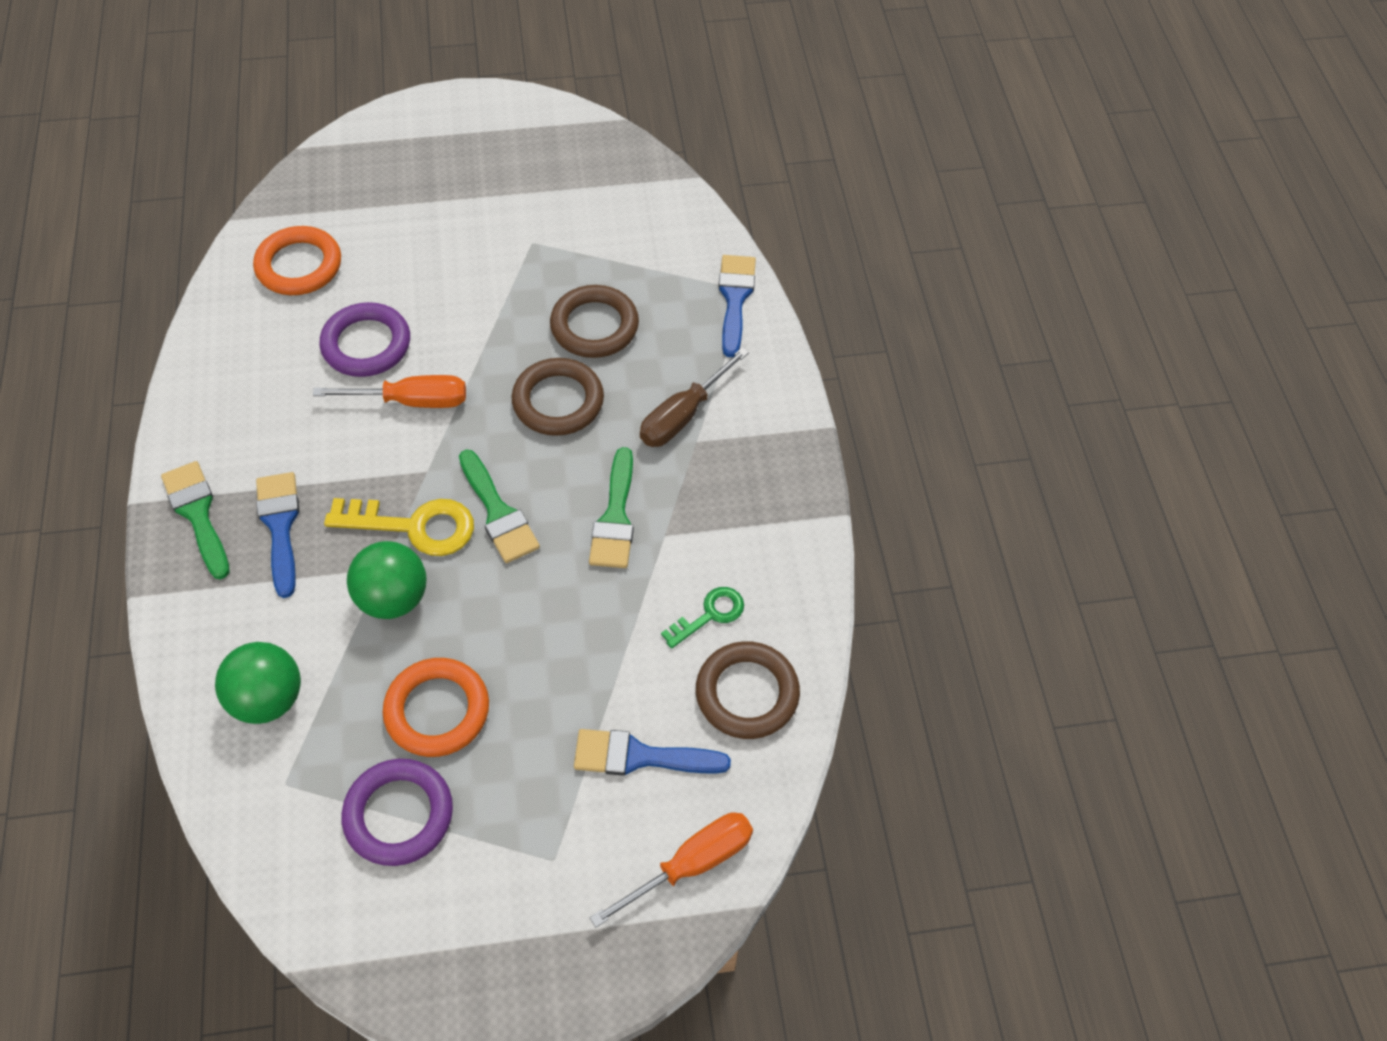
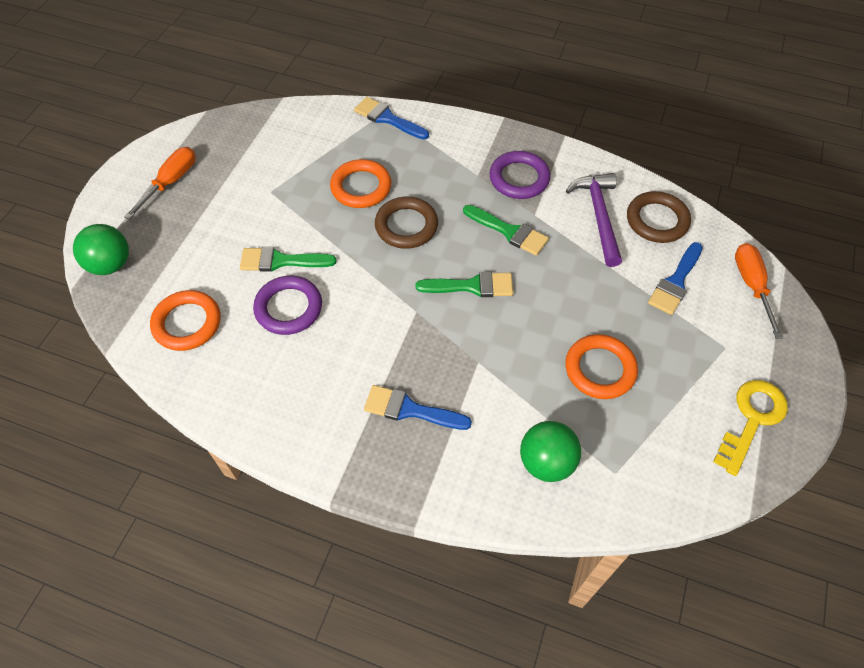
camera: 60 degrees left, 0 degrees up
green brush [161,461,230,580] -> green brush moved to [240,247,337,272]
orange screwdriver [313,375,466,408] -> orange screwdriver moved to [124,147,195,220]
yellow key [324,498,474,556] -> yellow key moved to [713,380,788,476]
purple ring [341,759,453,866] -> purple ring moved to [489,151,550,199]
green ball [347,541,427,619] -> green ball moved to [73,224,129,275]
brown ring [550,285,639,358] -> orange ring [330,159,392,208]
brown screwdriver [640,347,749,447] -> none
green key [661,587,744,649] -> purple hammer [566,173,622,267]

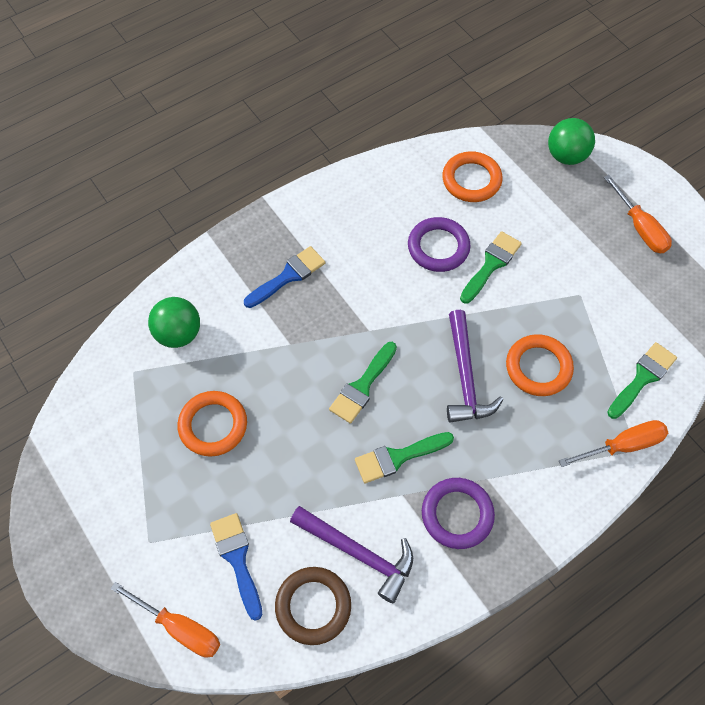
camera: 125 degrees right, 5 degrees up
blue brush [354,97,429,139] -> orange screwdriver [559,420,668,467]
brown ring [375,197,438,249] -> purple hammer [447,310,504,422]
yellow key [713,380,788,476] -> none
none -> green brush [607,342,677,419]

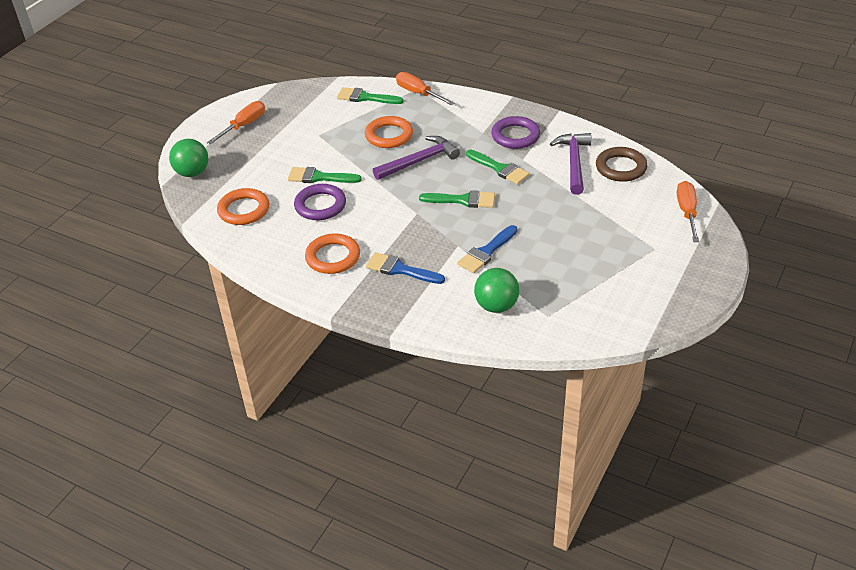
camera: 115 degrees left, 20 degrees down
orange ring [177,391,247,457] -> orange ring moved to [305,233,360,274]
blue brush [210,513,262,621] -> blue brush moved to [457,225,517,273]

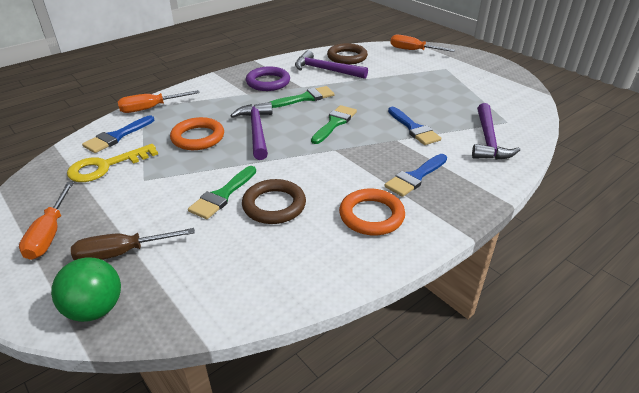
camera: 70 degrees left, 5 degrees down
orange screwdriver [207,101,265,145] -> orange screwdriver turned 150 degrees counterclockwise [19,182,74,260]
orange ring [217,188,269,225] -> none
purple ring [294,184,346,220] -> brown ring [242,179,306,224]
green brush [337,87,404,104] -> blue brush [82,115,154,153]
green ball [474,268,519,313] -> purple hammer [472,103,520,160]
none -> yellow key [67,144,158,182]
none -> brown screwdriver [71,228,195,260]

